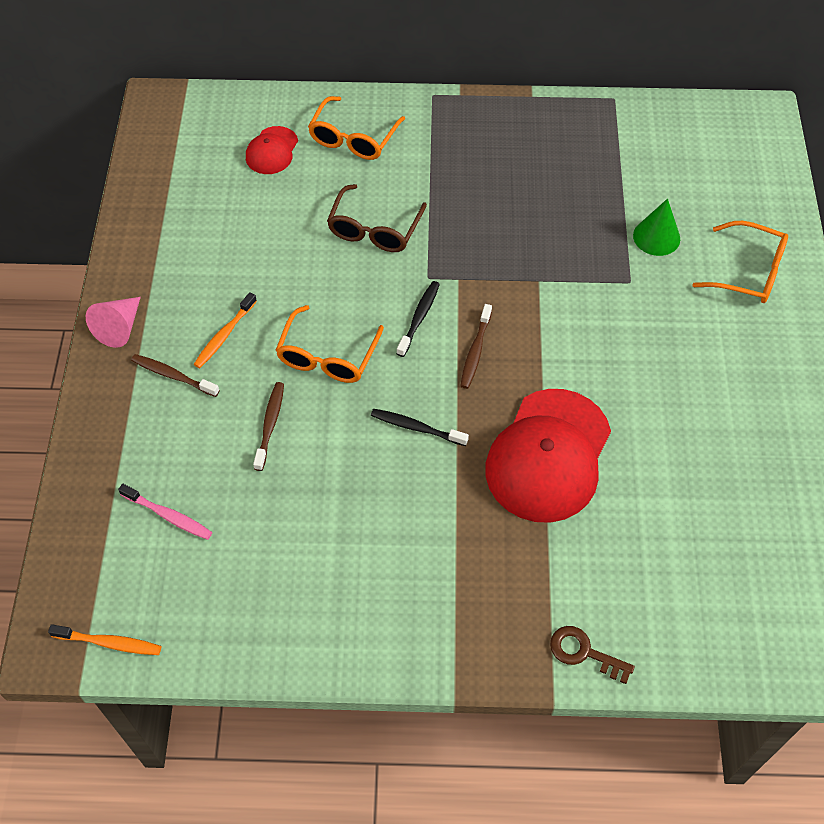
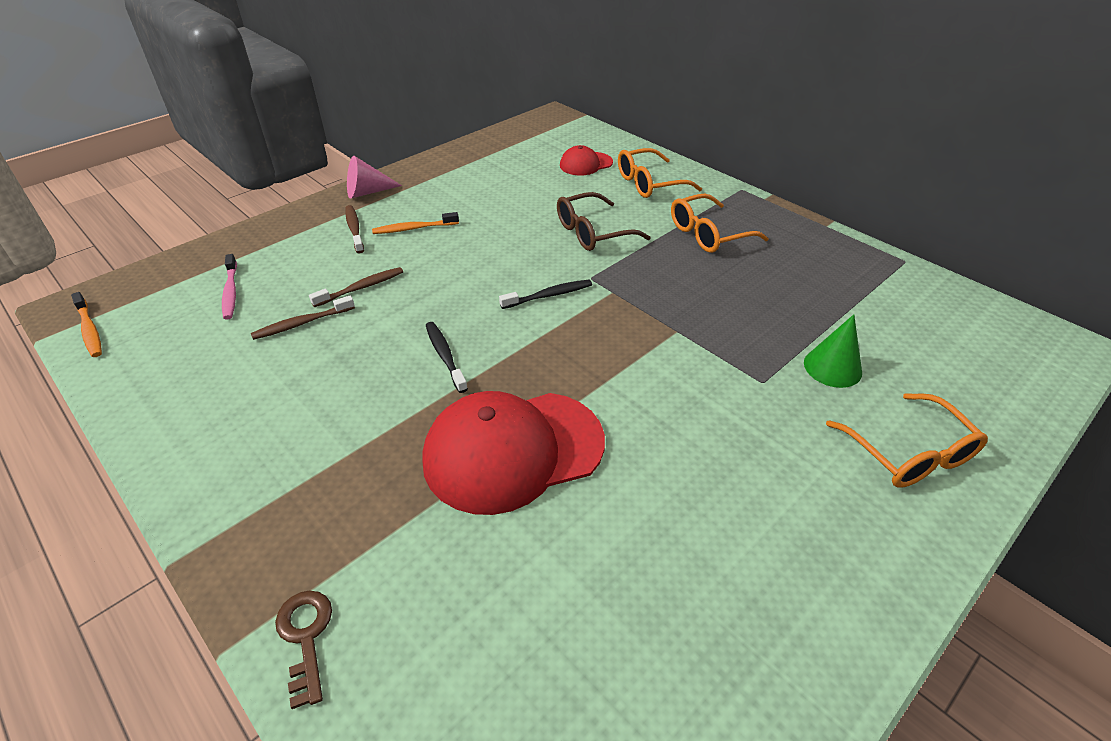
camera: 45 degrees right, 15 degrees down
orange glasses [276,305,384,383] -> orange glasses moved to [671,194,769,253]
brown toothbrush [460,304,492,389] -> brown toothbrush moved to [251,295,355,340]

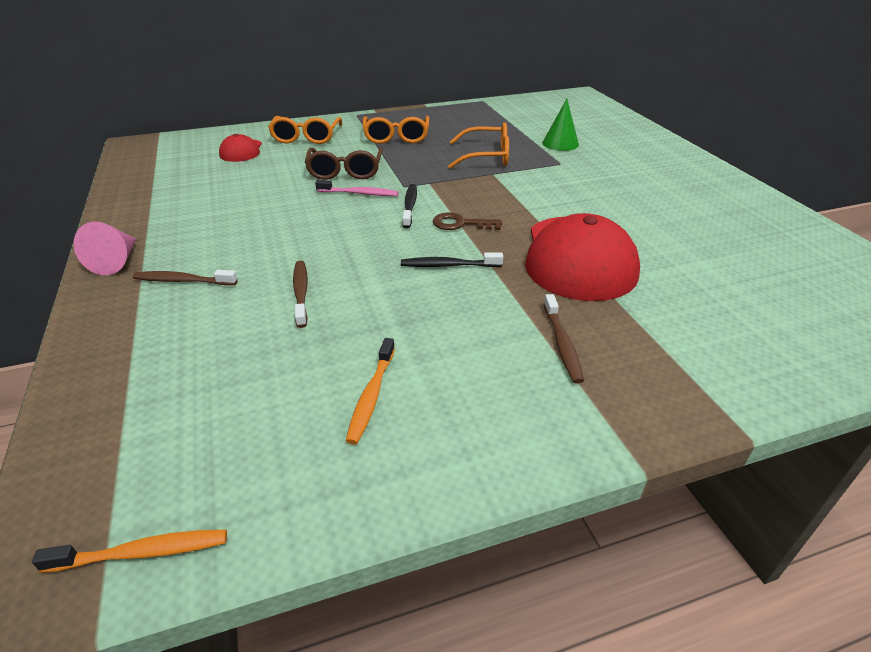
camera: 65 degrees left, 5 degrees down
pink toothbrush [222,254,237,319] -> pink toothbrush moved to [315,180,398,196]
brown toothbrush [251,295,355,340] -> brown toothbrush moved to [544,294,584,384]
brown key [275,591,332,709] -> brown key moved to [433,212,502,230]
orange toothbrush [372,212,459,234] -> orange toothbrush moved to [346,338,395,444]
orange glasses [826,393,988,488] -> orange glasses moved to [448,123,509,169]

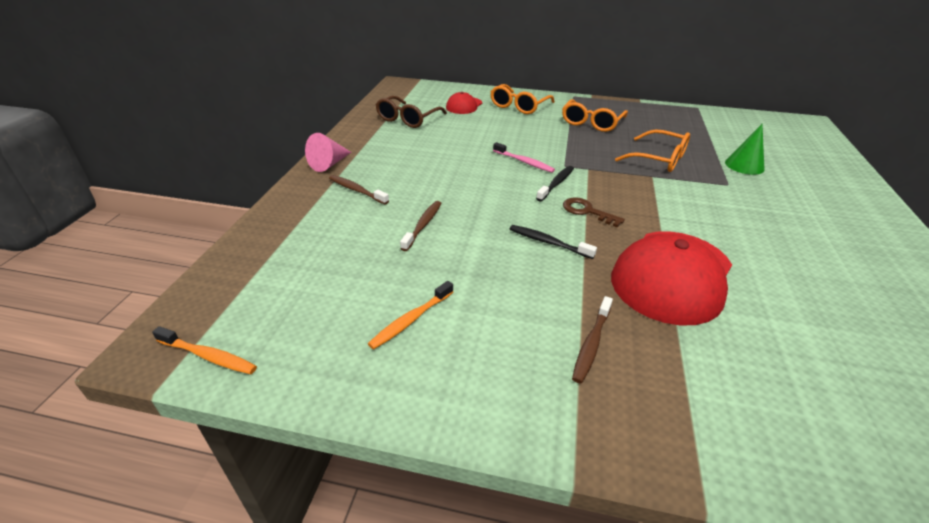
camera: 30 degrees right, 0 degrees up
brown glasses [305,147,383,180] -> brown glasses moved to [376,96,447,128]

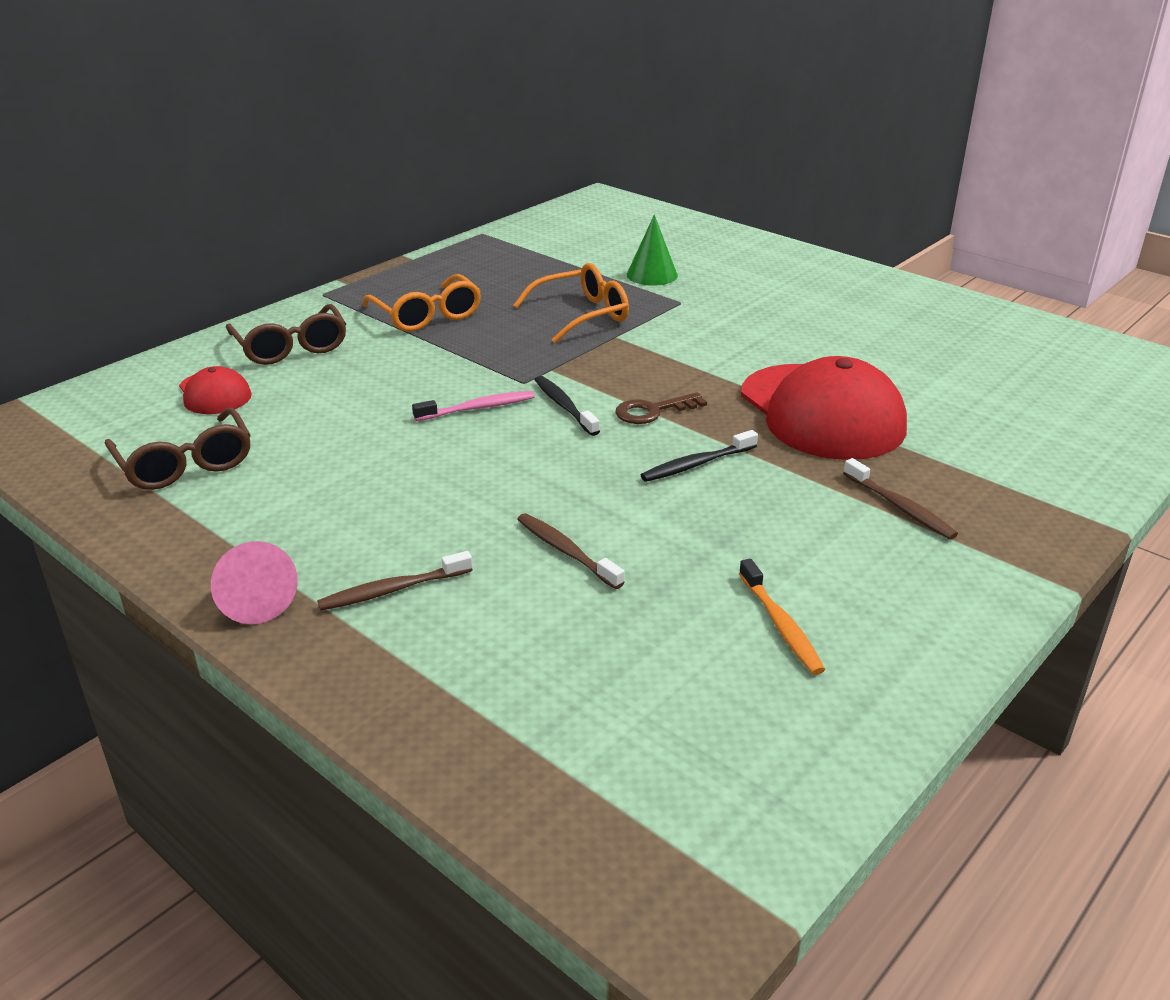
camera: 60 degrees left, 5 degrees down
orange toothbrush [152,326,257,374] -> none
orange glasses [490,84,555,114] -> brown glasses [226,304,346,365]

